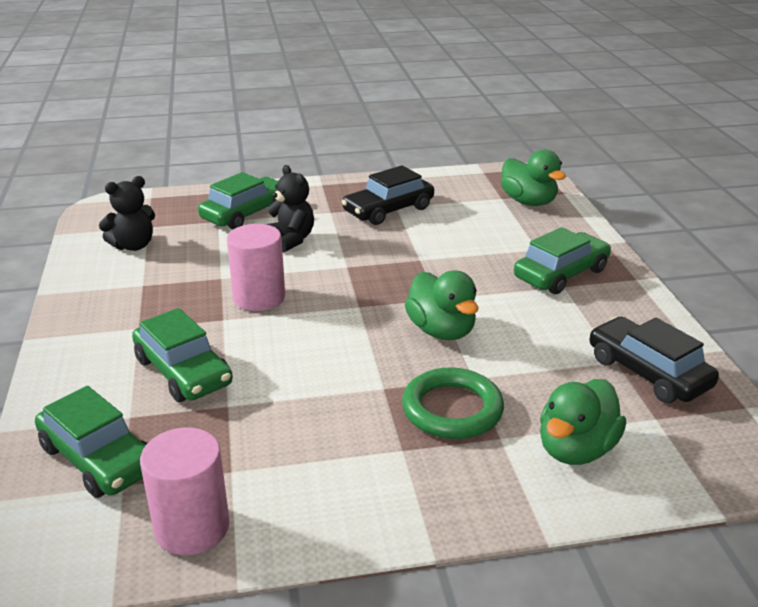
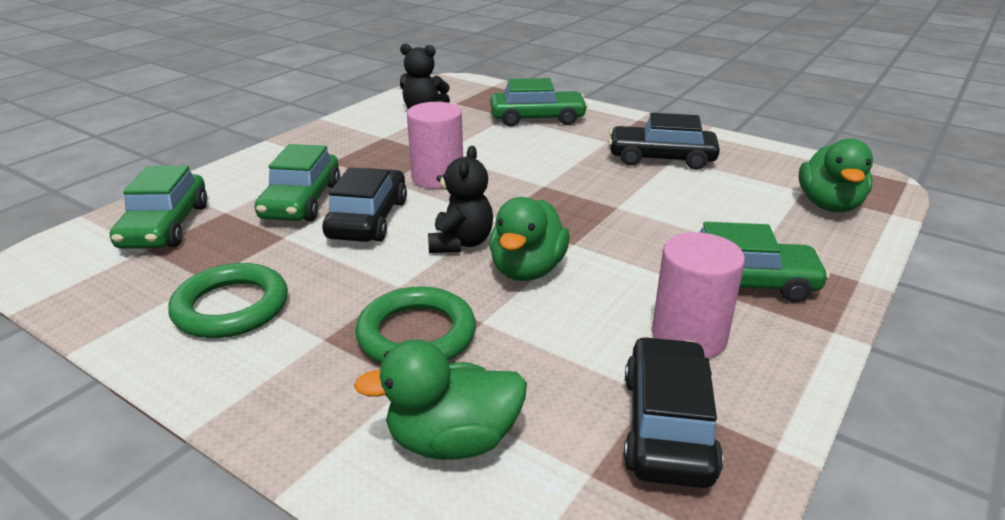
camera: 45 degrees right, 0 degrees up
pink cylinder [140,428,230,555] -> pink cylinder moved to [652,232,745,358]
black teddy bear [266,165,314,253] -> black teddy bear moved to [428,146,493,253]
none -> green ring [168,263,288,338]
none -> black car [322,167,407,242]

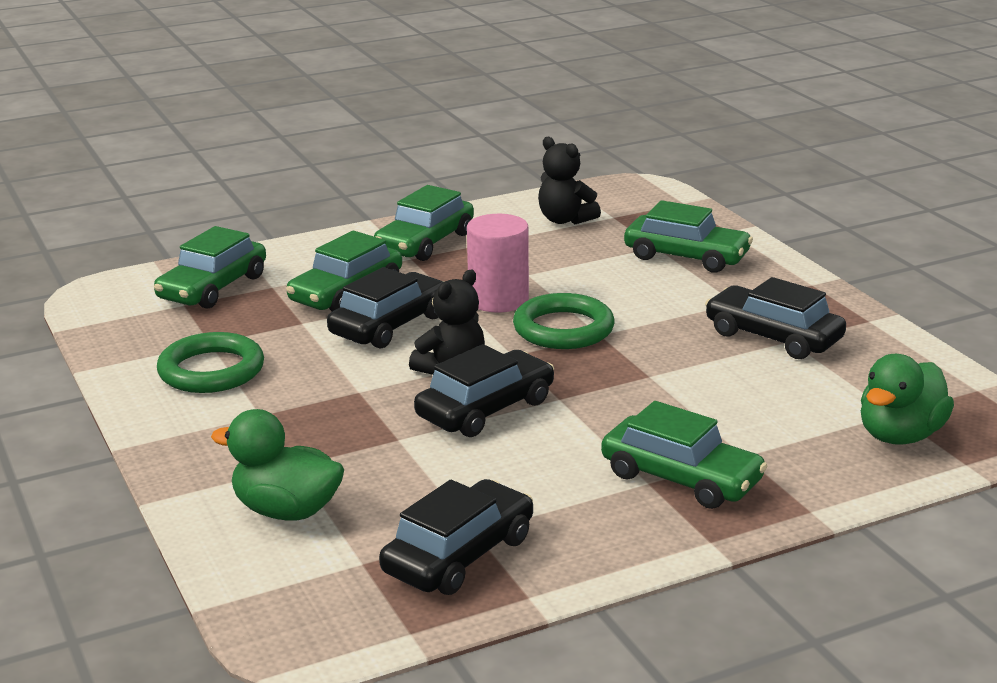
camera: 30 degrees right, 5 degrees down
green ring [355,286,476,364] -> green ring moved to [513,293,614,349]
green duck [489,197,570,281] -> black car [414,344,554,437]
pink cylinder [652,232,745,358] -> none
none -> green car [374,185,474,261]

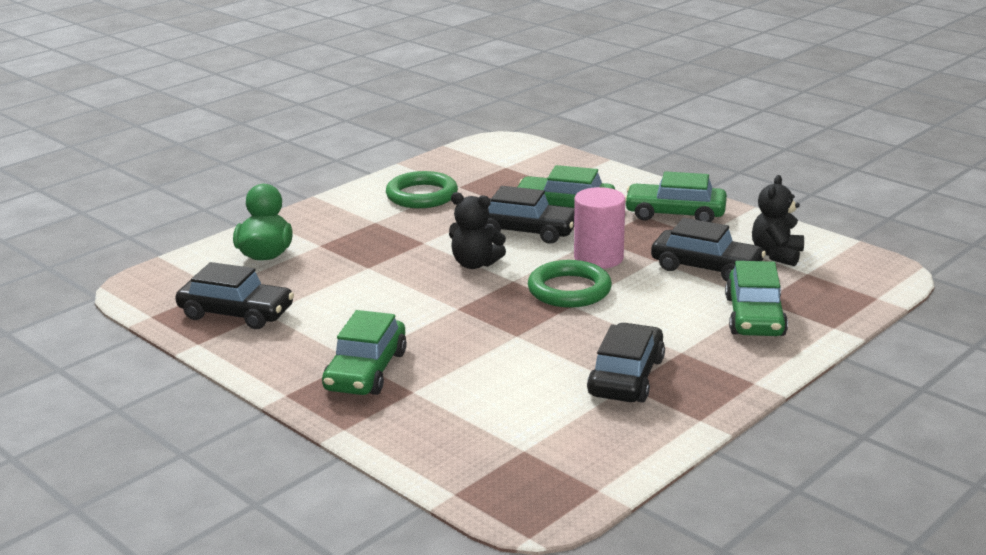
camera: 70 degrees right, 0 degrees up
green car [154,226,266,309] -> none
black car [414,344,554,437] -> black car moved to [651,218,766,282]
green duck [861,354,954,445] -> none

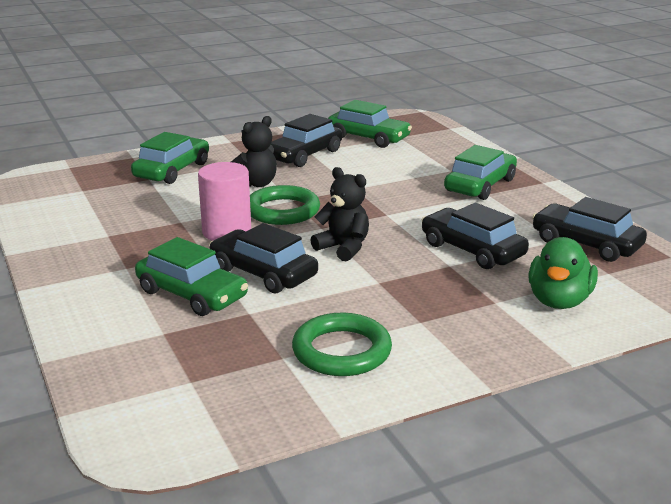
camera: 160 degrees left, 0 degrees up
green car [625,171,727,222] -> green car moved to [328,100,412,148]
black car [651,218,766,282] -> black car moved to [422,203,529,269]
black teddy bear [752,175,804,266] -> black teddy bear moved to [231,116,277,187]

